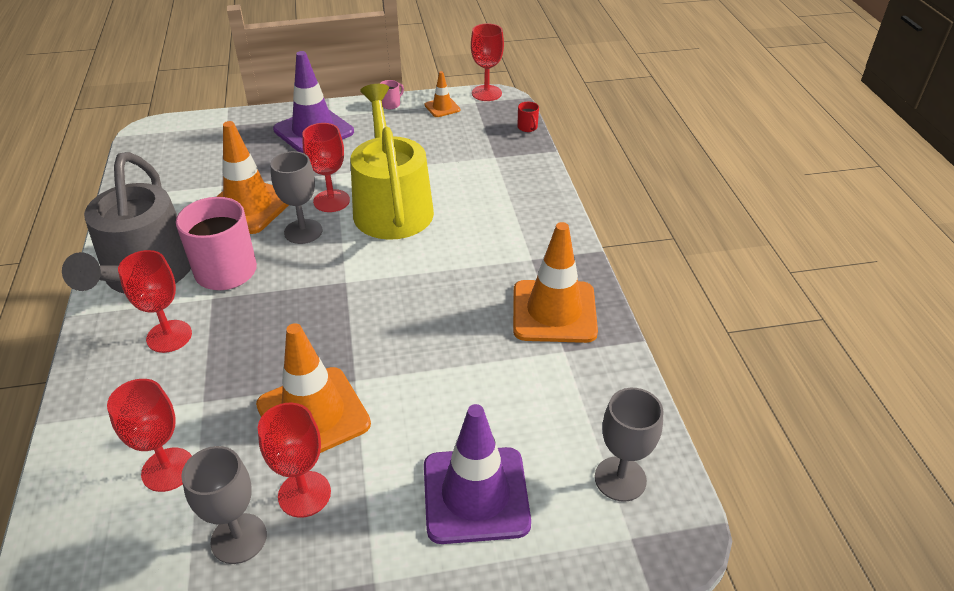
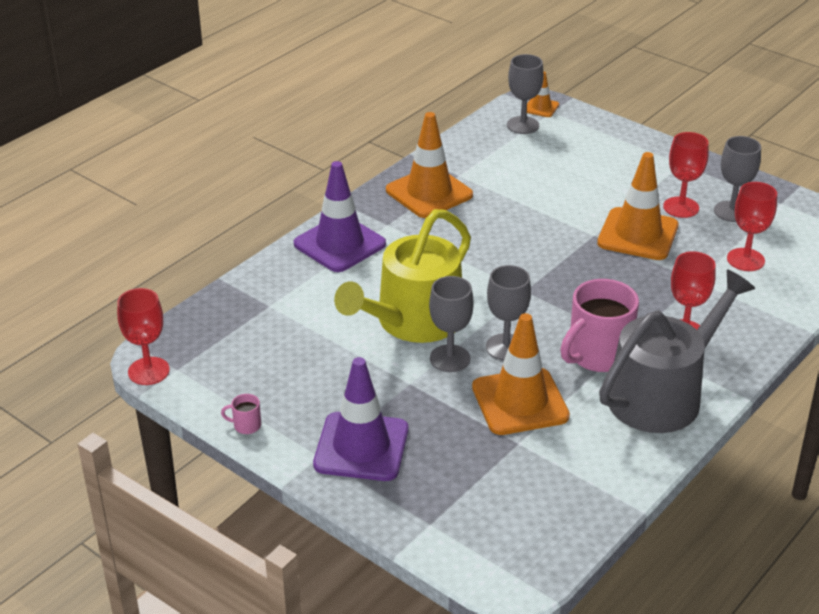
camera: 130 degrees left, 5 degrees down
red goblet [302,123,350,212] -> grey goblet [429,276,474,372]
purple traffic cone [424,404,531,544] -> purple traffic cone moved to [294,161,386,272]
orange traffic cone [425,71,460,117] -> orange traffic cone moved to [527,71,559,117]
red mug [517,102,539,132] -> none

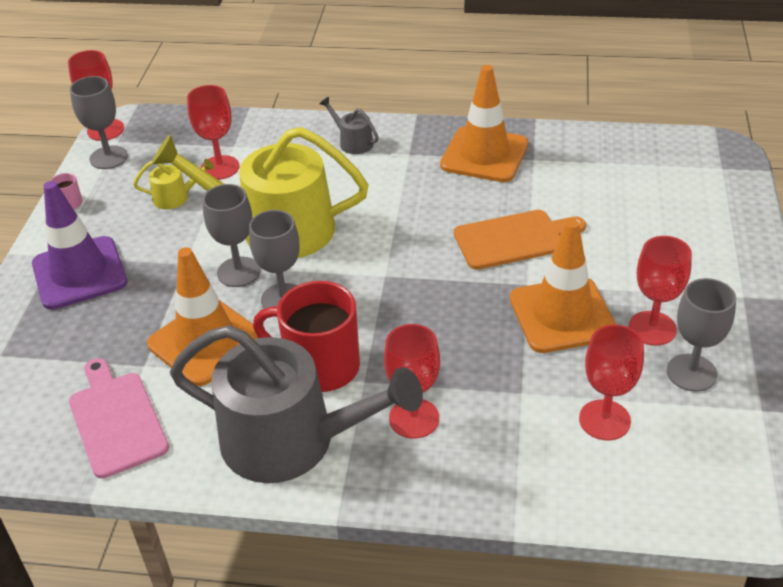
camera: 60 degrees right, 5 degrees up
purple traffic cone [294,161,386,272] -> grey watering can [319,97,379,154]
grey goblet [507,54,544,134] -> grey goblet moved to [70,76,128,169]
orange traffic cone [527,71,559,117] -> none
pink mug [560,279,639,372] -> red mug [253,281,360,392]
none -> pink cutting board [69,358,169,479]
none -> yellow watering can [133,159,214,209]
none -> red goblet [187,85,239,180]
none -> orange cutting board [454,210,586,270]

